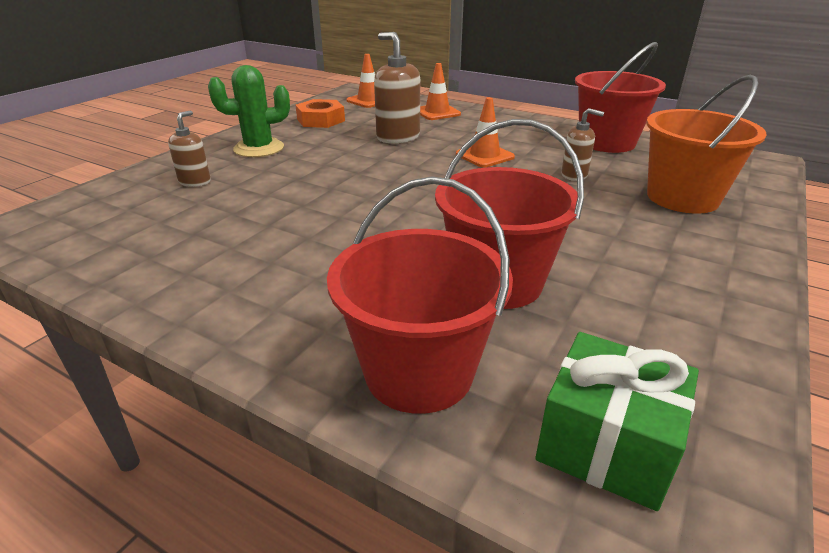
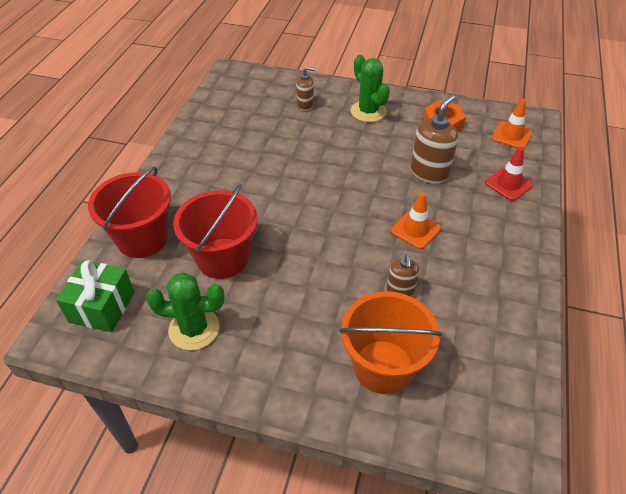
camera: 75 degrees right, 15 degrees up
orange traffic cone [420,63,461,120] -> red traffic cone [485,147,533,201]
red bucket [575,42,666,153] -> none
none -> green cactus [146,272,225,350]

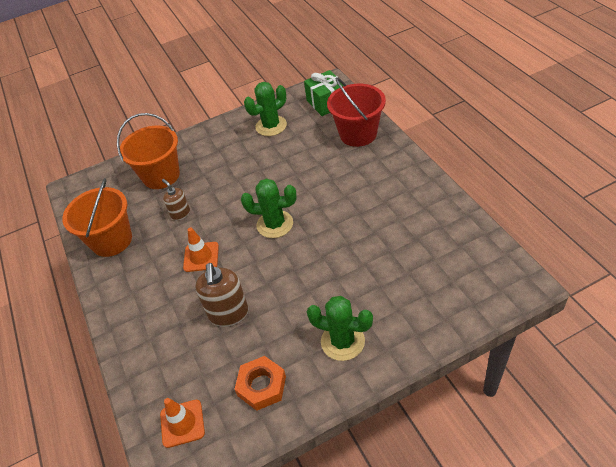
camera: 145 degrees right, 0 degrees up
red bucket [173,184,258,279] -> none
brown soap dispenser [296,67,316,111] -> none
red traffic cone [485,147,533,201] -> none
none -> orange bucket [62,178,132,257]
none -> green cactus [241,178,297,238]

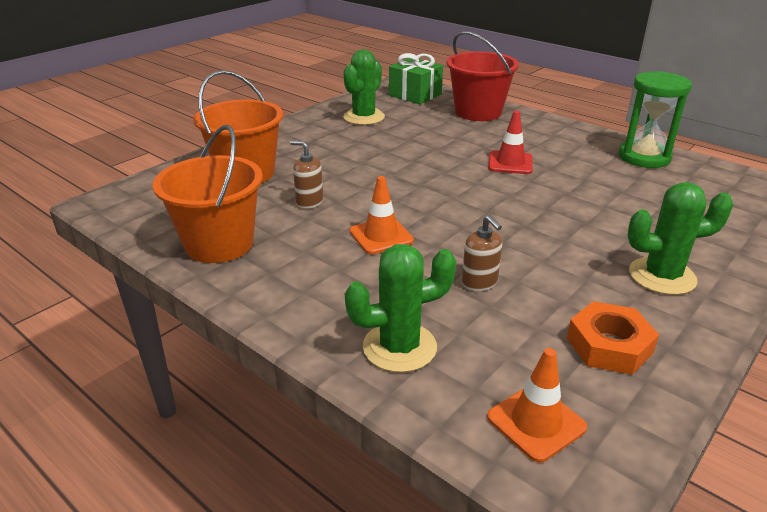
camera: 30 degrees left, 15 degrees down
brown soap dispenser [195,263,249,327] -> brown soap dispenser [462,215,502,291], size x0.59
green cactus [241,178,297,238] -> green cactus moved to [345,244,456,373]
none -> red traffic cone [488,111,533,174]
none -> green hourglass [618,71,692,168]

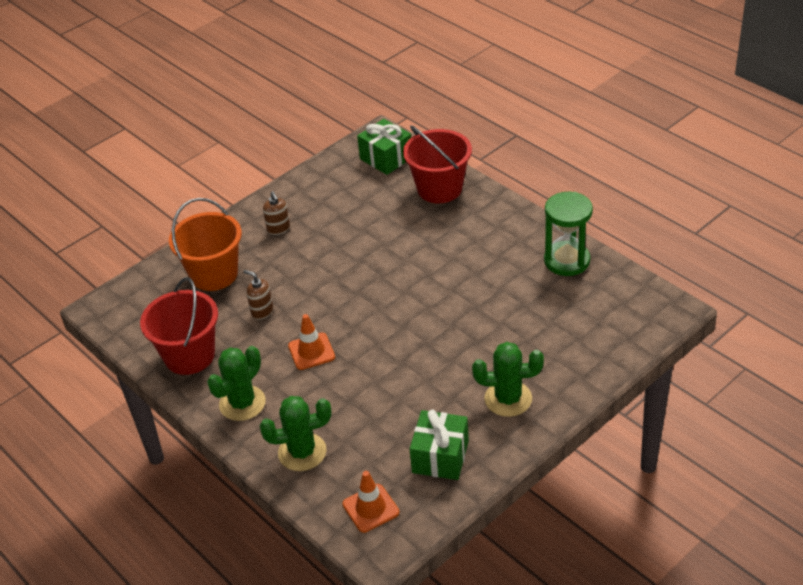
camera: 10 degrees right, 10 degrees up
orange bucket [153,125,263,263] -> red bucket [140,277,218,375]
green cactus [343,49,385,125] -> green cactus moved to [207,346,266,421]
brown soap dispenser [462,215,502,291] -> brown soap dispenser moved to [263,192,290,235]
red traffic cone [488,111,533,174] -> none
orange nut [567,301,659,375] -> green gift [410,410,469,480]

